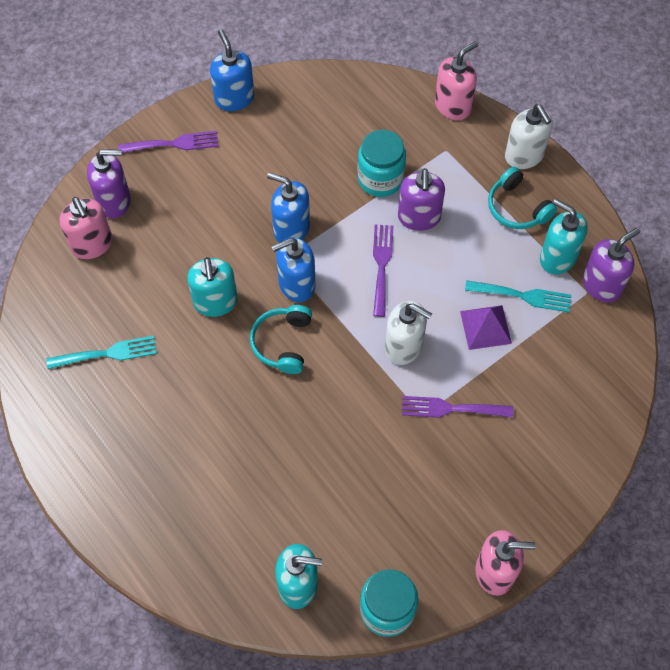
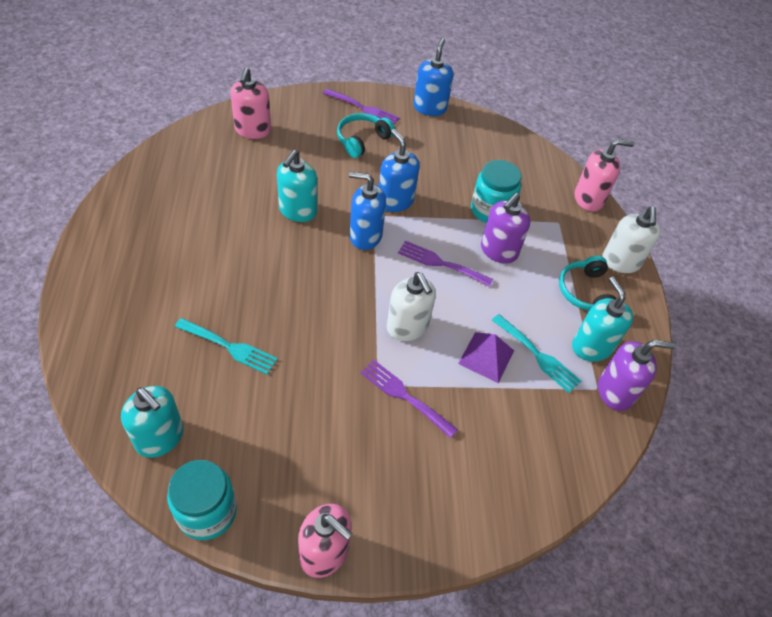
camera: 30 degrees right, 10 degrees down
turquoise fork [46,336,157,369] -> turquoise fork moved to [175,318,278,375]
purple soap dispenser [87,149,131,218] -> none
turquoise headphones [250,305,312,374] -> turquoise headphones moved to [337,113,395,158]
purple fork [373,225,393,317] -> purple fork turned 105 degrees counterclockwise [398,241,493,287]

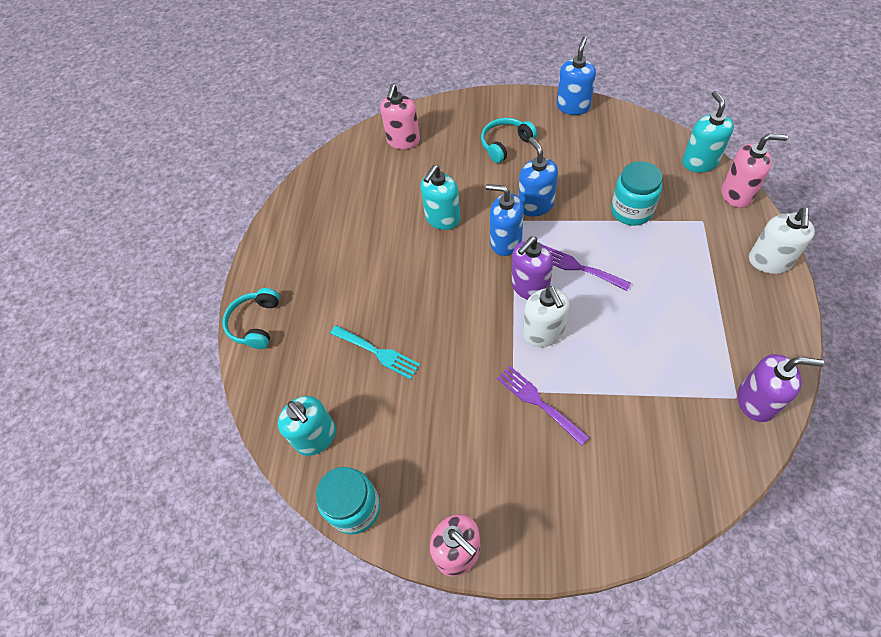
camera: 20 degrees right, 5 degrees up
purple fork [323,89,400,124] -> none
purple pyramid [458,332,514,383] -> none
purple soap dispenser [481,193,530,264] -> purple soap dispenser moved to [511,236,553,300]
turquoise fork [492,314,581,393] -> none
turquoise headphones [559,256,617,311] -> turquoise headphones moved to [222,288,280,349]
turquoise soap dispenser [572,277,633,362] -> turquoise soap dispenser moved to [682,91,734,173]

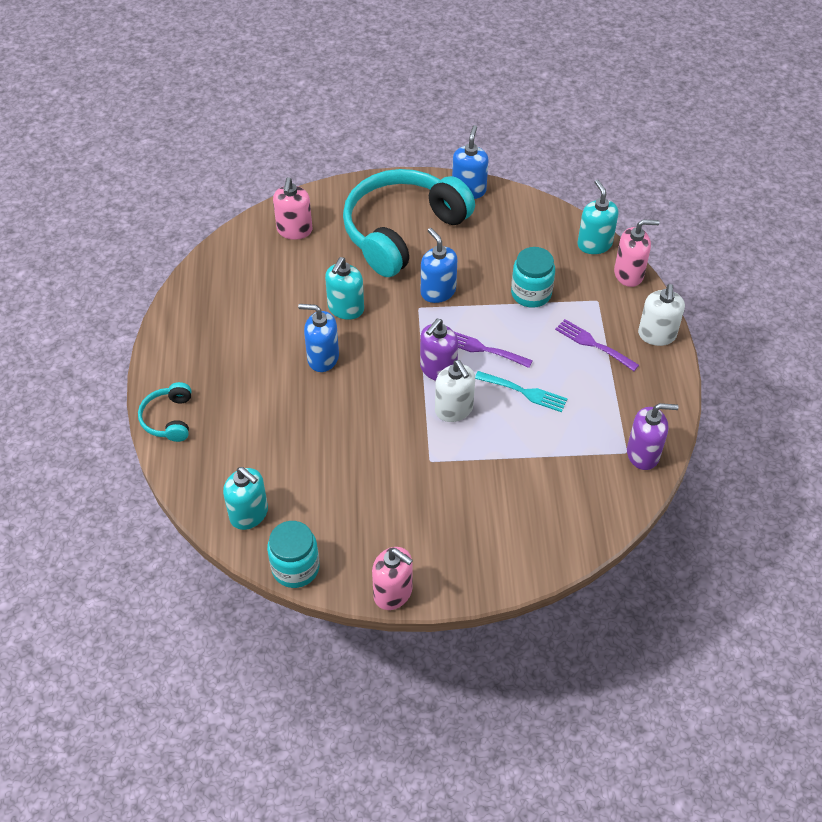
camera: 15 degrees left, 5 degrees down
turquoise fork [330,325,421,379] -> turquoise fork moved to [475,371,568,412]
turquoise headphones [481,118,537,163] -> turquoise headphones [343,169,475,277], size x2.30
blue soap dispenser [486,184,524,256] -> blue soap dispenser moved to [298,304,339,372]
purple fork [497,366,590,446] -> purple fork moved to [555,319,639,371]

